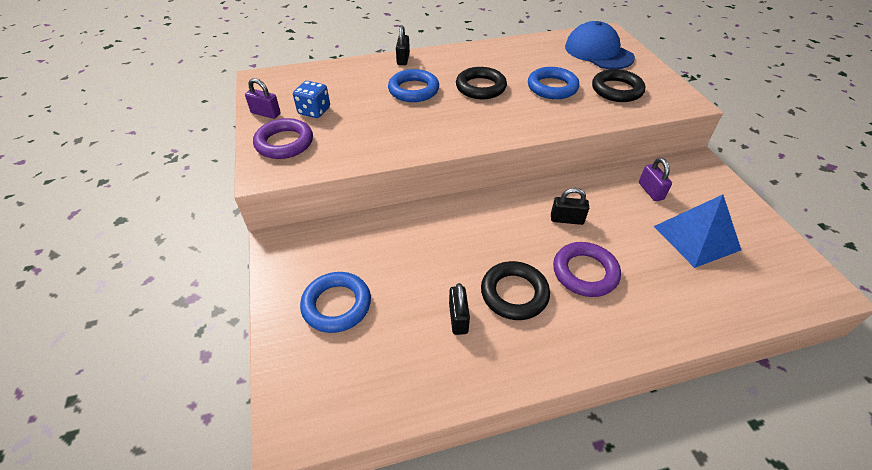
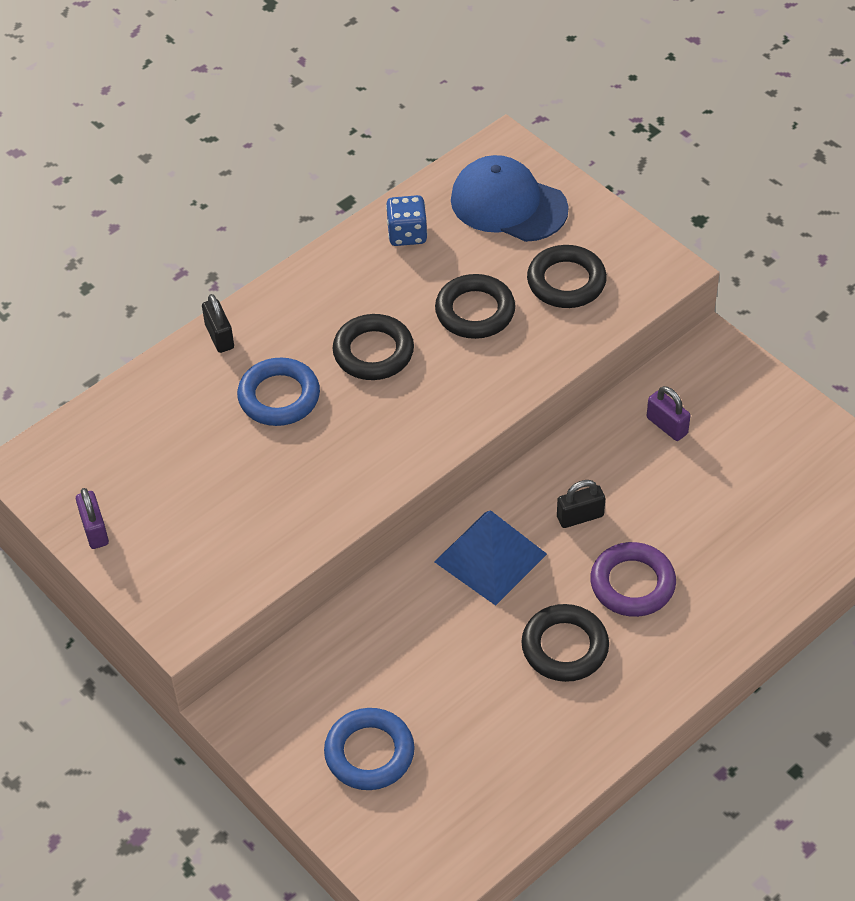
camera: 25 degrees left, 5 degrees up
purple padlock [245,78,281,119] -> purple padlock turned 75 degrees clockwise [76,488,109,549]
purple ring [253,118,313,159] -> none
blue dice [293,81,330,118] -> blue dice moved to [386,195,427,246]
black padlock [449,283,470,335] -> none
blue ring [528,67,579,99] -> black ring [435,274,515,339]
blue pyramid [654,195,741,268] -> blue pyramid moved to [434,510,547,606]

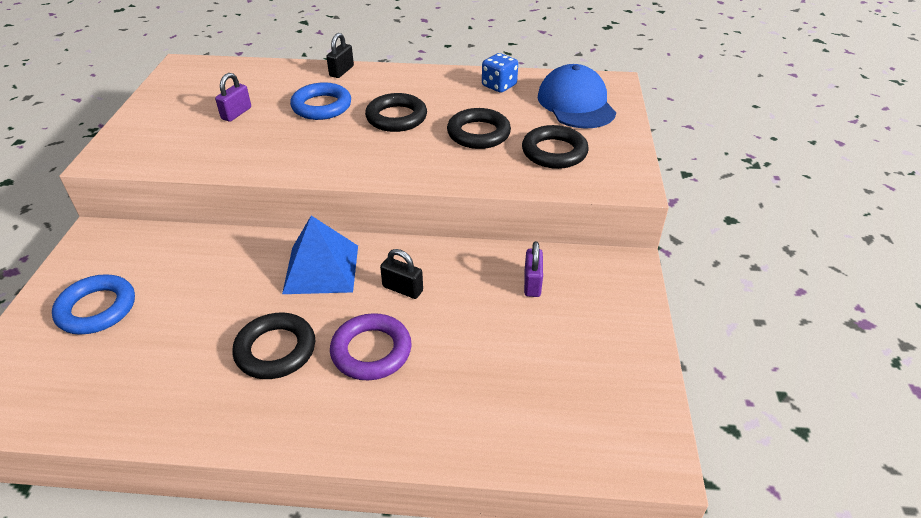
camera: 45 degrees right, 10 degrees down
purple padlock [76,488,109,549] -> purple padlock moved to [215,73,251,122]

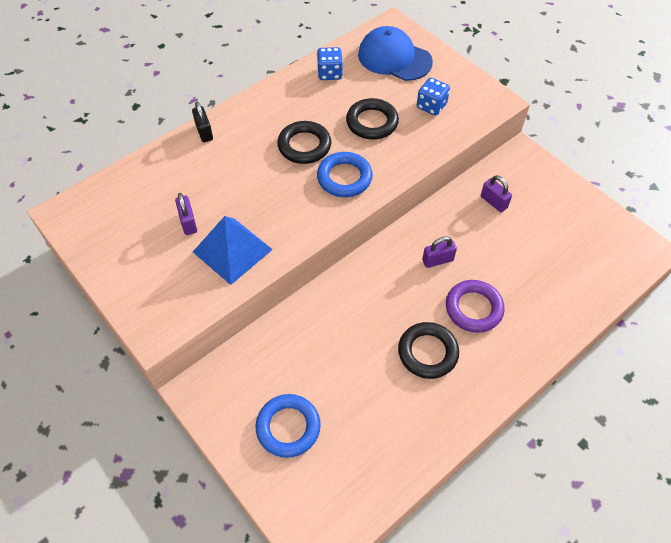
camera: 45 degrees left, 15 degrees up
blue pyramid [282,216,358,294] -> blue pyramid moved to [193,216,273,285]
blue ring [290,82,351,120] -> blue ring moved to [317,152,373,197]
black padlock [380,249,423,299] -> purple padlock [422,236,457,268]
black ring [522,125,589,169] -> blue dice [417,78,450,116]

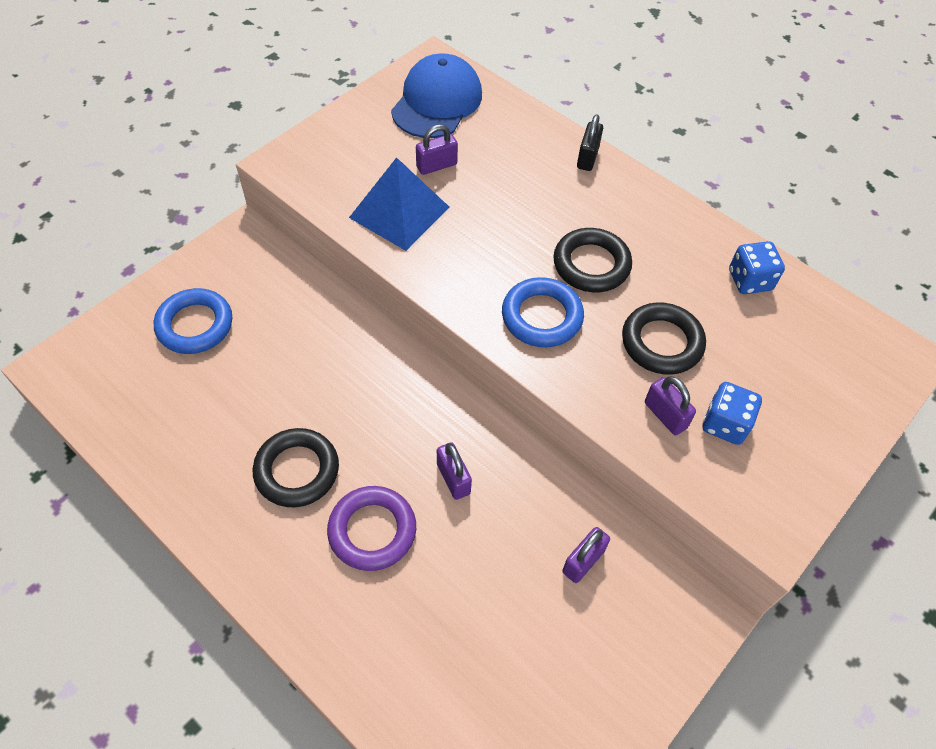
camera: 80 degrees right, 0 degrees up
black padlock [192,102,213,142] -> black padlock turned 45 degrees counterclockwise [577,114,603,171]
blue cap [358,26,433,81] -> blue cap moved to [391,53,482,138]
none -> purple padlock [645,376,696,435]

